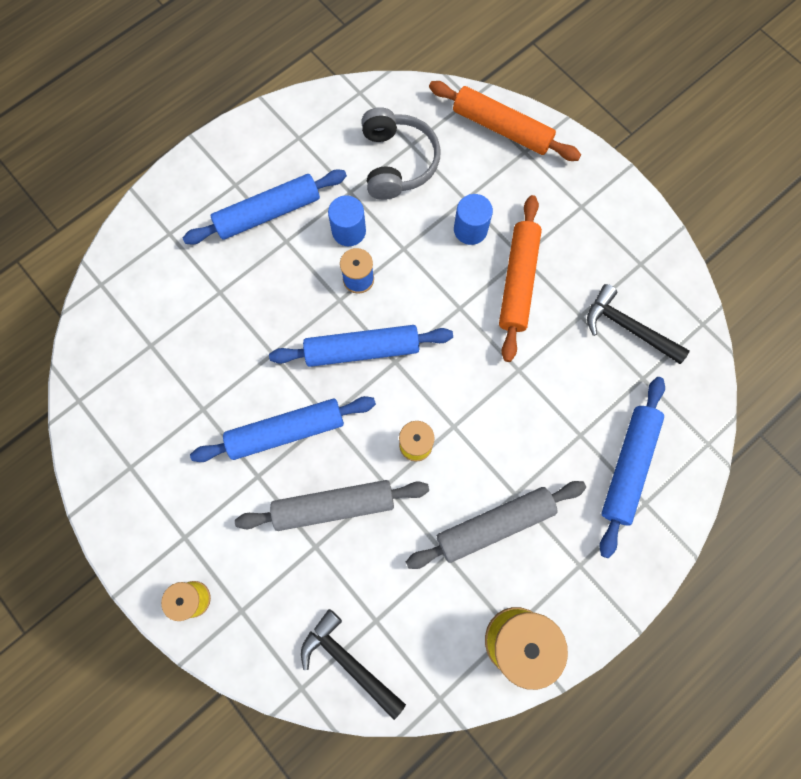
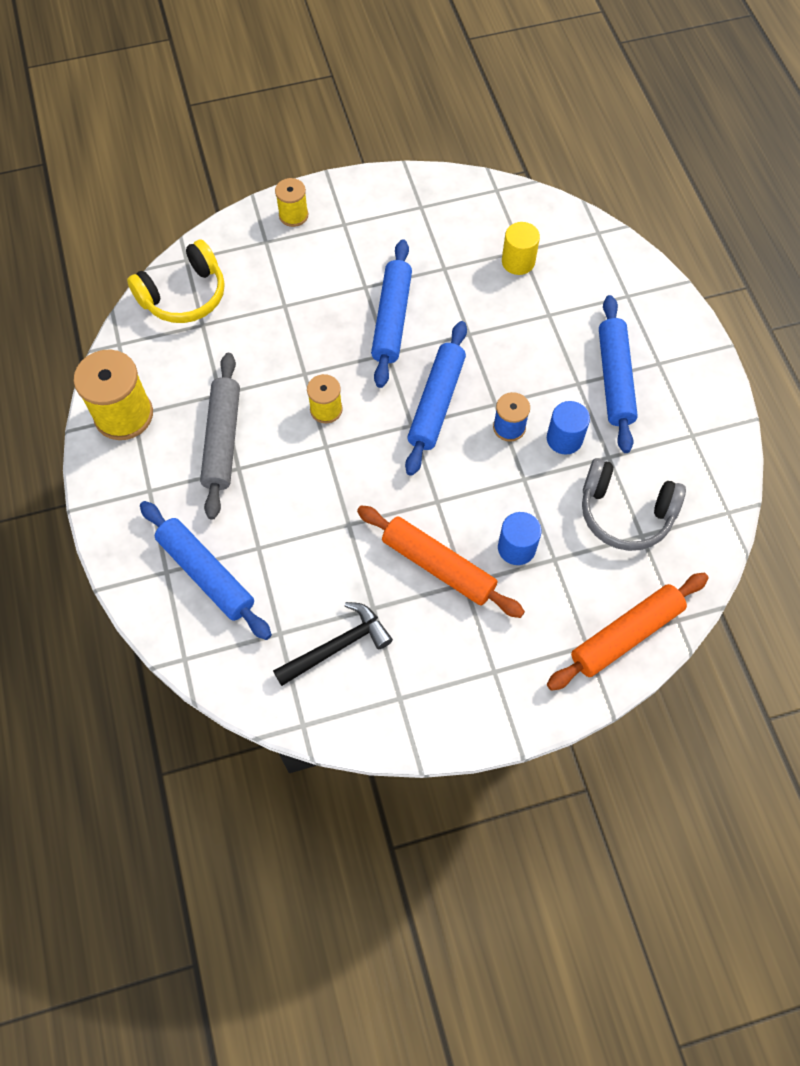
camera: 115 degrees right, 10 degrees down
grey rolling pin [235,480,429,531] -> none
black hammer [301,609,406,720] -> yellow headphones [127,239,225,323]
none -> yellow cylinder [502,222,540,275]

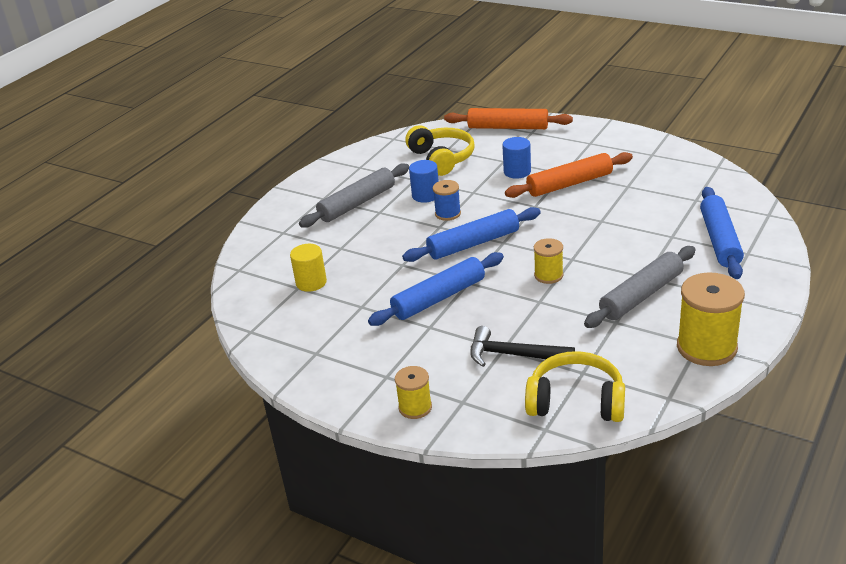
camera: 130 degrees left, 30 degrees down
black hammer [273,602,393,686] -> black hammer moved to [470,326,575,367]
orange rolling pin [357,505,525,618] -> orange rolling pin turned 75 degrees clockwise [505,152,633,198]
grey headphones [582,458,686,551] -> yellow headphones [405,125,475,176]
blue rolling pin [599,295,638,453] -> grey rolling pin [299,164,409,227]

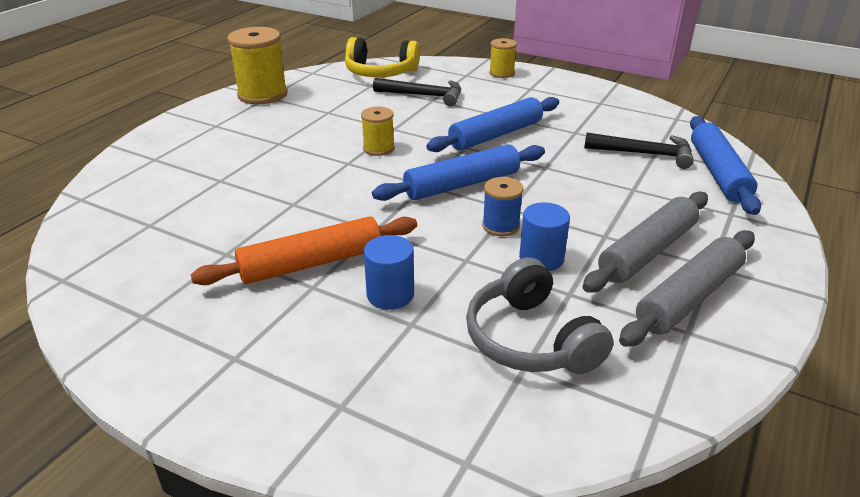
camera: 175 degrees right, 0 degrees up
yellow cylinder [290,244,327,292] -> black hammer [584,133,694,169]
yellow headphones [405,125,475,176] -> grey headphones [466,257,614,374]
orange rolling pin [444,108,573,129] -> none
grey rolling pin [584,246,696,328] -> grey rolling pin moved to [619,230,755,347]
blue rolling pin [700,187,744,279] -> blue rolling pin moved to [690,116,761,215]

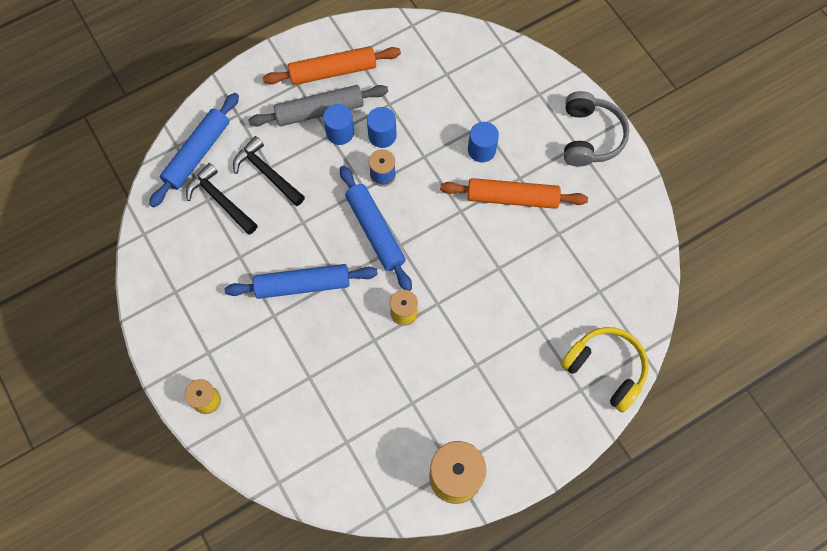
camera: 150 degrees left, 35 degrees up
yellow headphones [345,37,420,77] -> yellow headphones moved to [561,327,648,413]
blue rolling pin [372,144,545,201] -> blue rolling pin turned 60 degrees clockwise [340,165,412,291]
black hammer [373,78,461,106] -> black hammer moved to [233,136,305,206]
grey headphones [466,257,614,374] -> grey headphones moved to [564,91,630,166]
grey rolling pin [619,230,755,347] -> orange rolling pin [263,46,401,85]
none -> blue cylinder [323,104,354,145]

